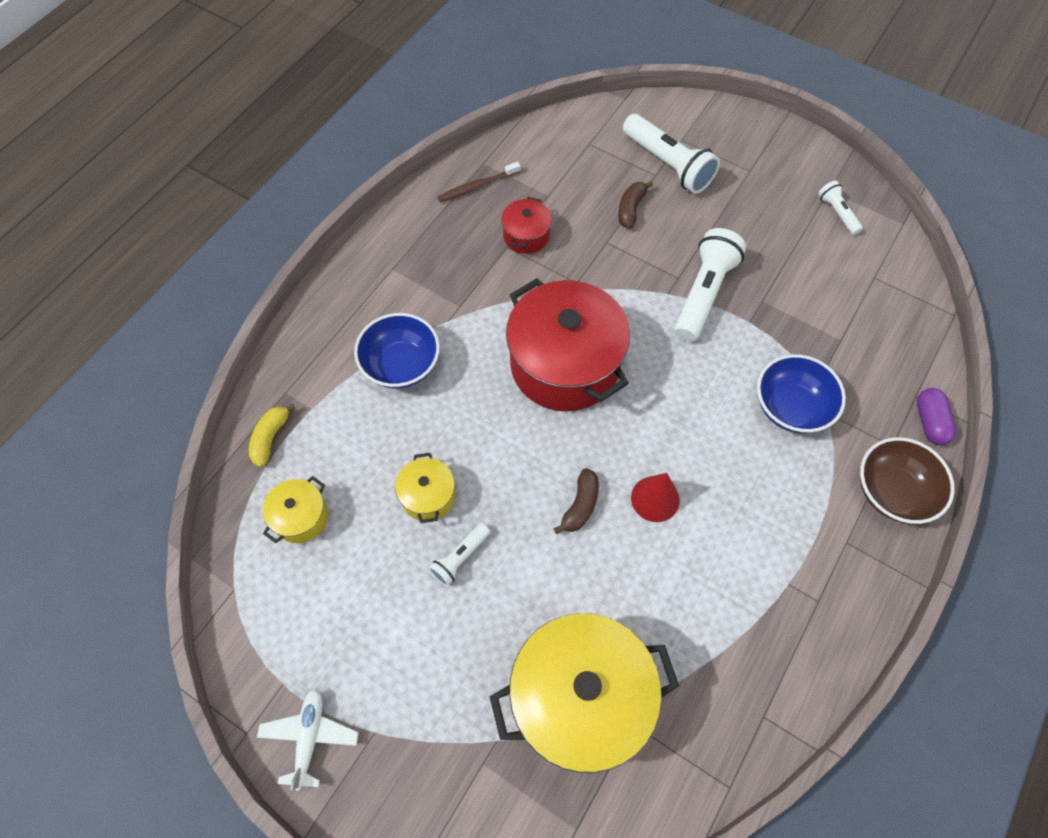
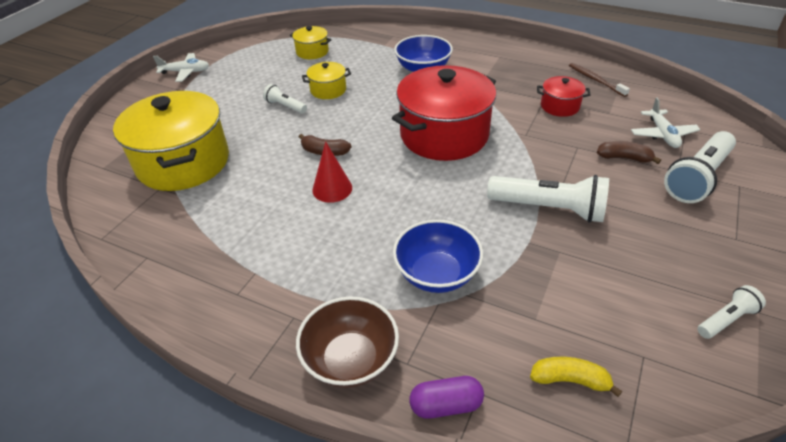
camera: 85 degrees right, 20 degrees down
yellow banana [249,404,296,467] -> yellow banana moved to [530,357,622,397]
none -> white plane [631,97,701,148]

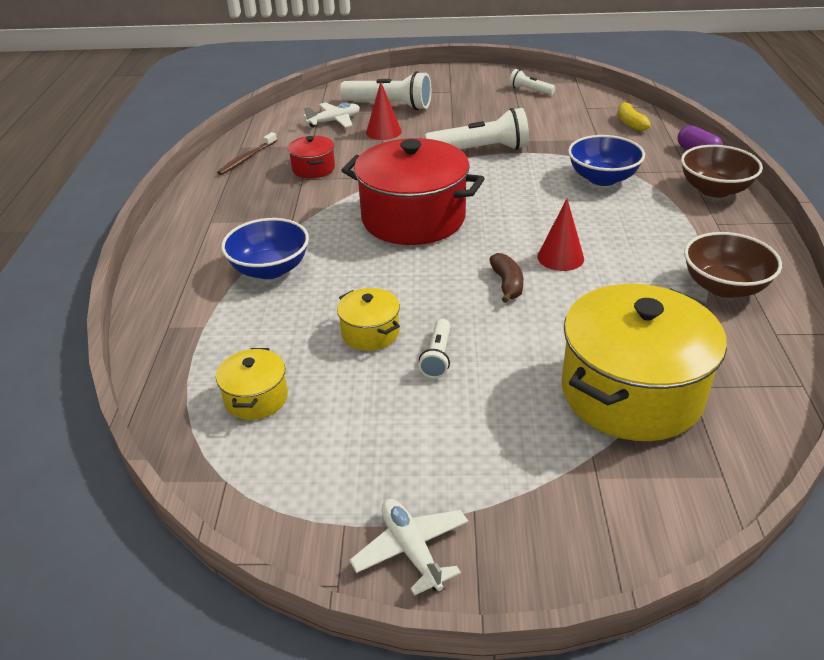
camera: 115 degrees left, 5 degrees down
white flashlight [487,175,609,223] -> white flashlight turned 90 degrees clockwise [425,108,529,150]
brown banana [597,141,661,164] -> red cone [366,82,402,140]
none -> brown bowl [684,232,782,298]

